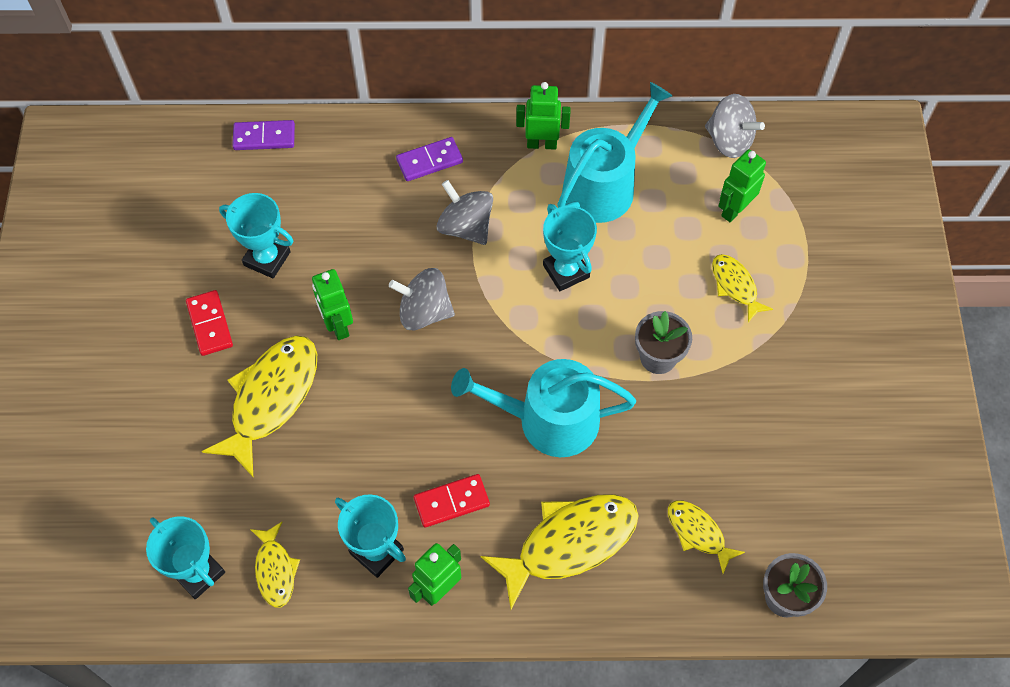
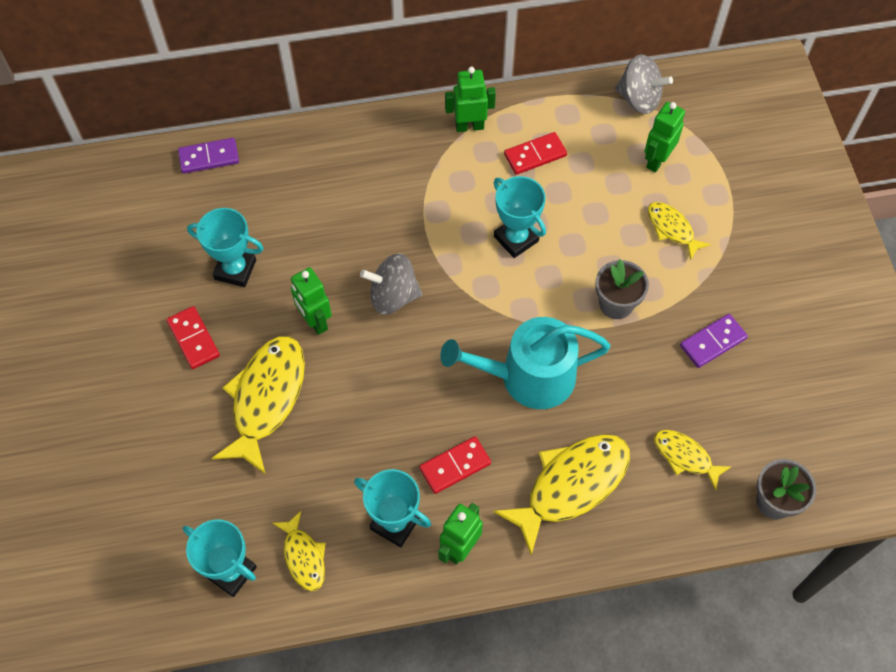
camera: 10 degrees left, 0 degrees up
purple domino [396,137,463,181] -> purple domino moved to [680,314,748,368]
grey spinning top [437,180,493,245] -> none
turquoise watering can [557,82,672,223] -> red domino [504,132,567,175]

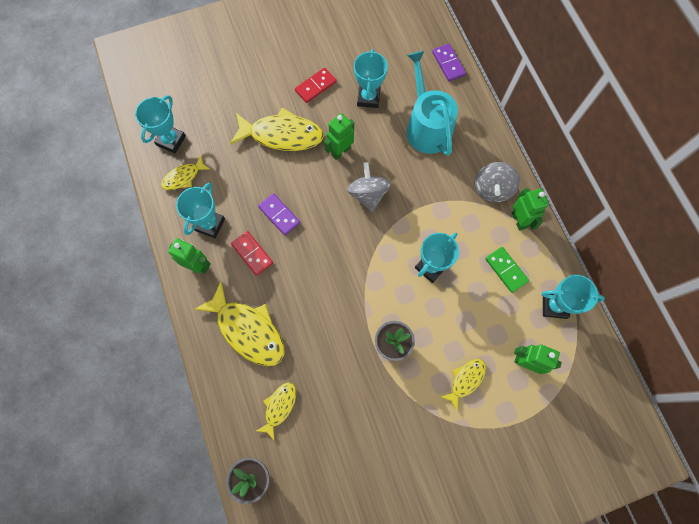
camera: 80 degrees right, 10 degrees up
turquoise watering can [440,317,611,409] -> turquoise watering can moved to [406,51,458,156]
red domino [504,132,567,175] -> green domino [485,247,529,293]
grey spinning top [615,55,673,114] -> grey spinning top moved to [475,162,520,202]
purple domino [680,314,748,368] -> purple domino moved to [258,193,300,236]
none -> turquoise trophy [542,275,605,319]

